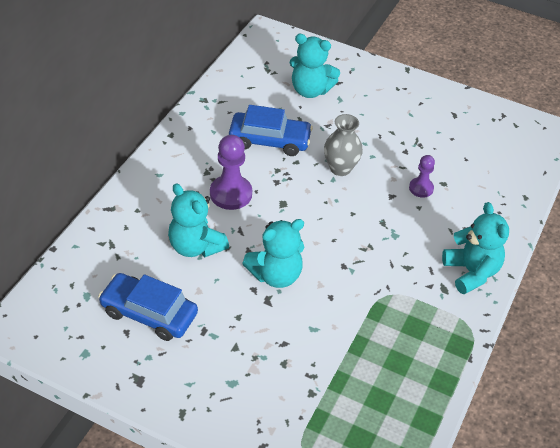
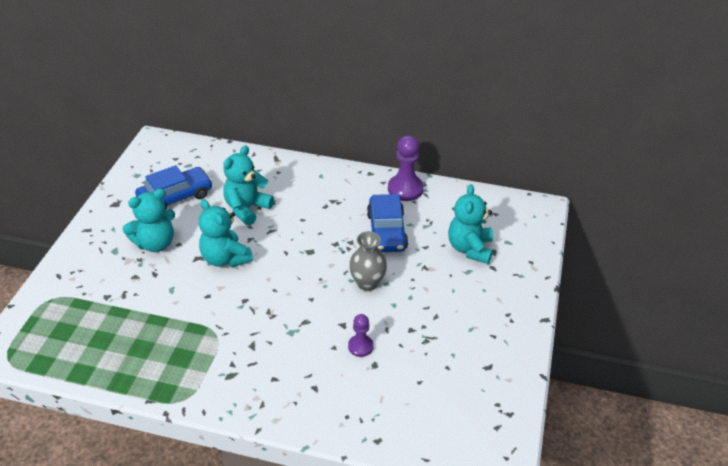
camera: 80 degrees right, 5 degrees down
blue car [98,273,198,341] -> blue car turned 45 degrees clockwise [135,165,213,210]
purple pawn [210,135,252,210] -> purple pawn moved to [388,135,424,201]
turquoise teddy bear [442,202,509,294] -> turquoise teddy bear moved to [123,188,175,252]

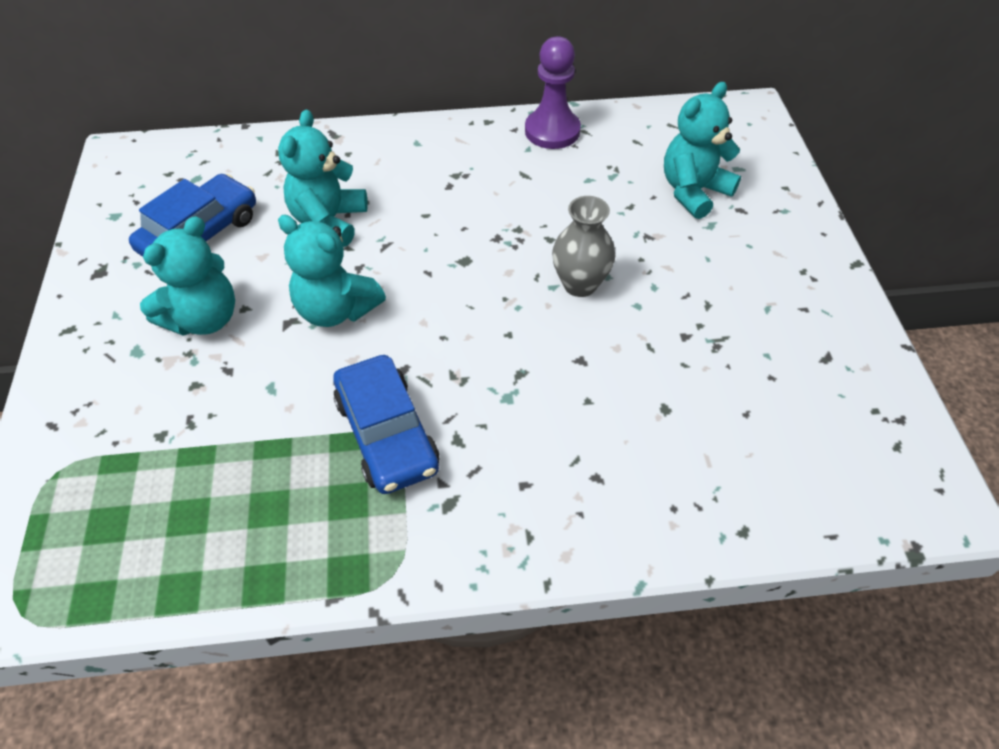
camera: 20 degrees left, 10 degrees up
purple pawn [348,314,374,357] -> none
blue car [367,194,408,252] -> blue car moved to [333,355,439,494]
turquoise teddy bear [448,184,493,264] -> turquoise teddy bear turned 60 degrees clockwise [664,82,741,219]

